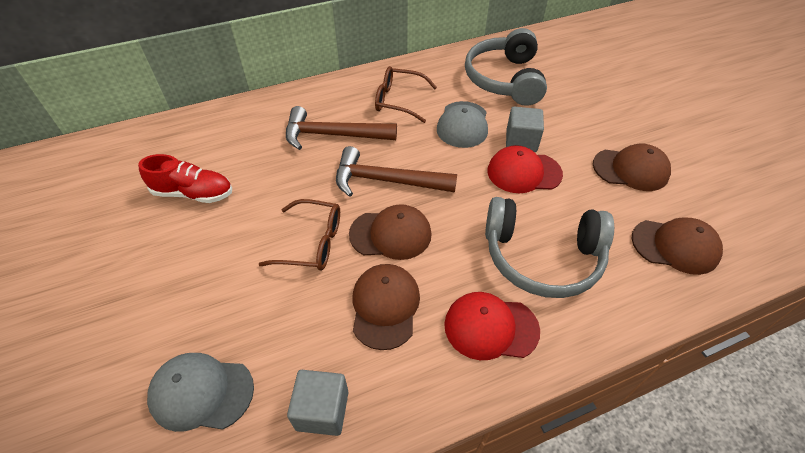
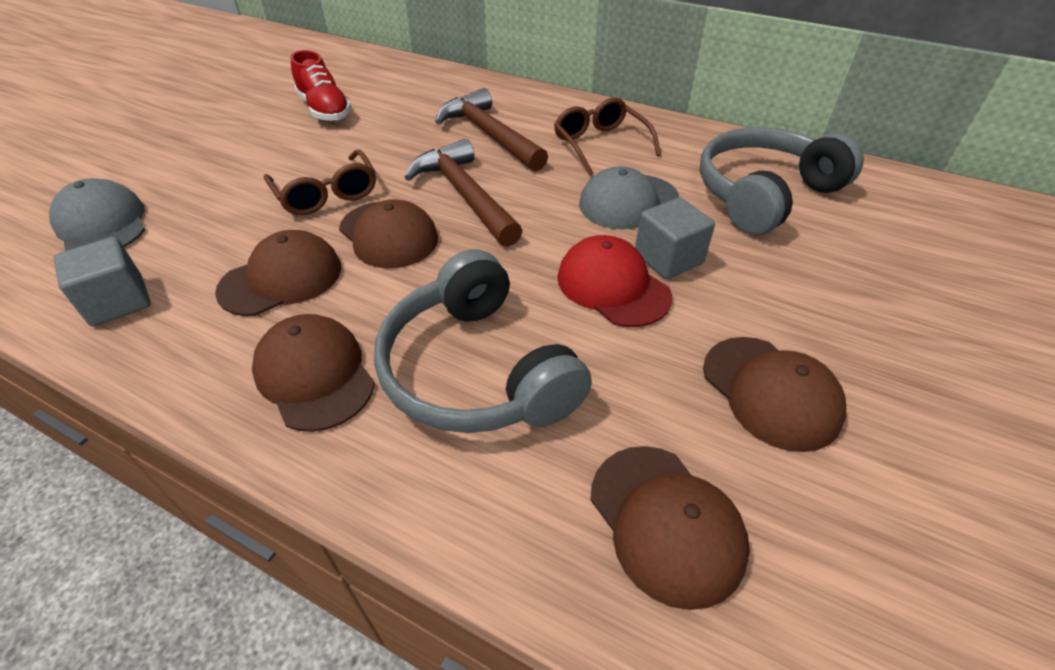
camera: 50 degrees right, 5 degrees down
red cap [444,292,540,360] -> brown cap [252,314,375,432]

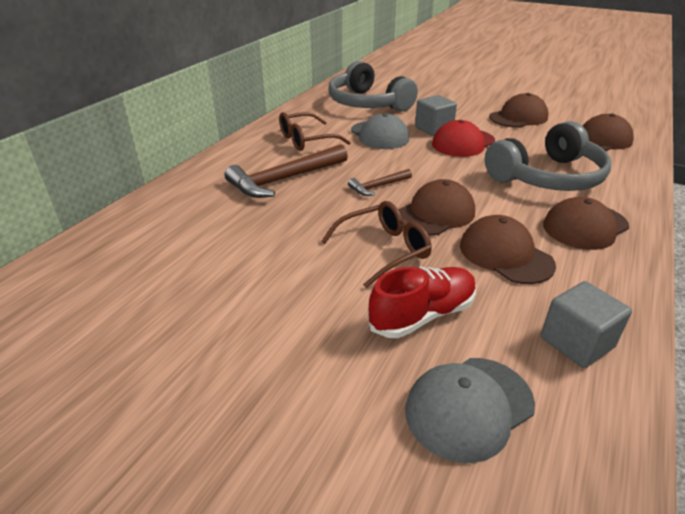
camera: 90 degrees left, 10 degrees down
red shoe [291,50,352,121] -> red shoe moved to [368,266,476,338]
brown hammer [405,139,523,247] -> brown hammer [348,169,412,196], size x0.52

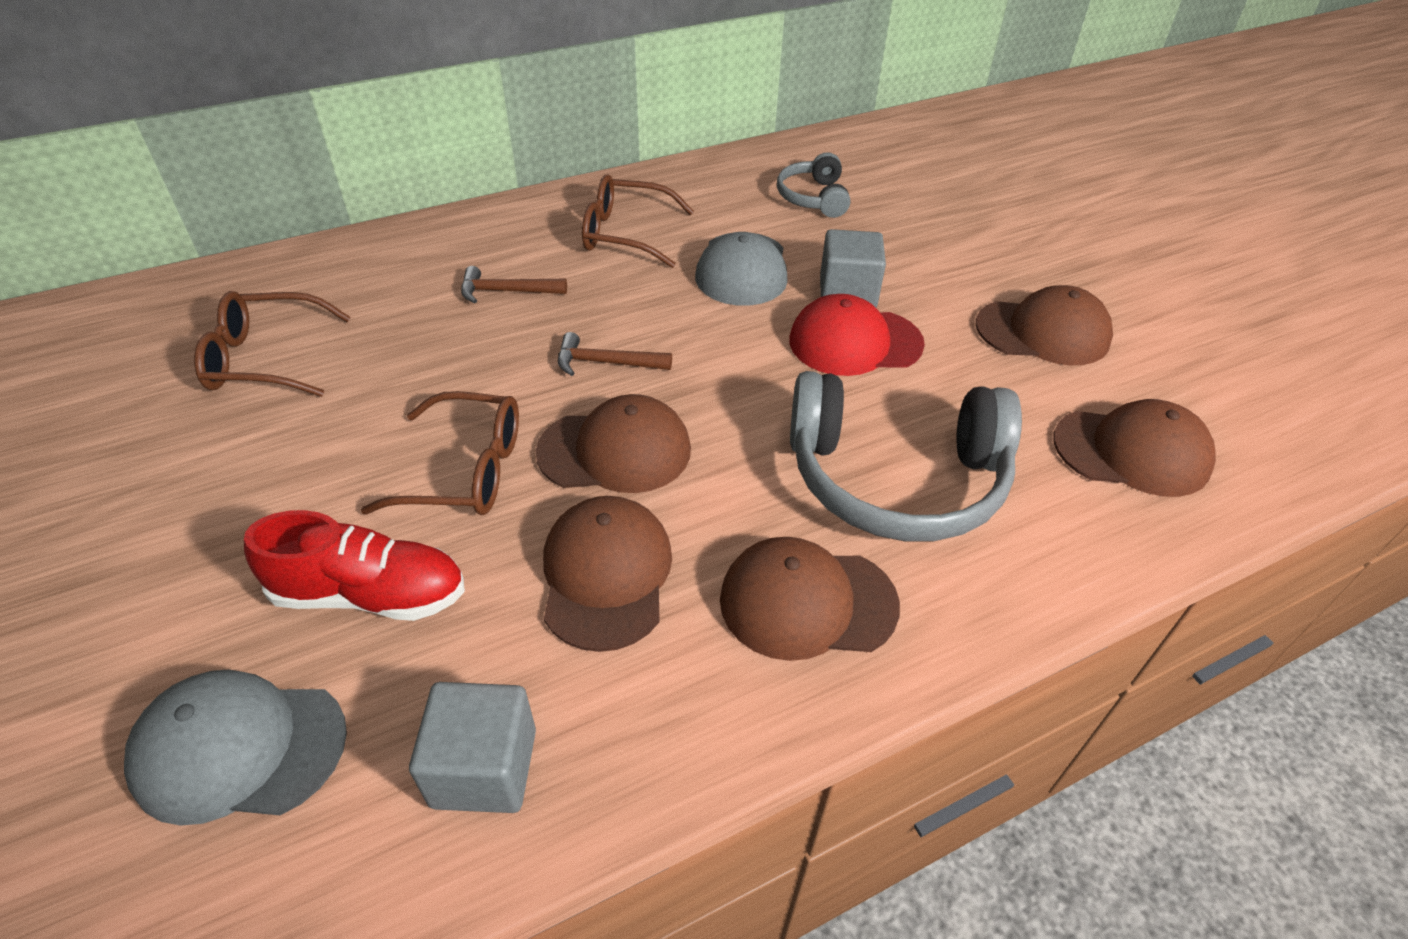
camera: 35 degrees right, 10 degrees up
brown hammer [225,144,348,198] -> brown hammer [461,266,567,303], size x0.52
grey headphones [328,61,418,112] -> grey headphones [777,152,850,218], size x0.52
none -> brown glasses [194,291,351,397]

